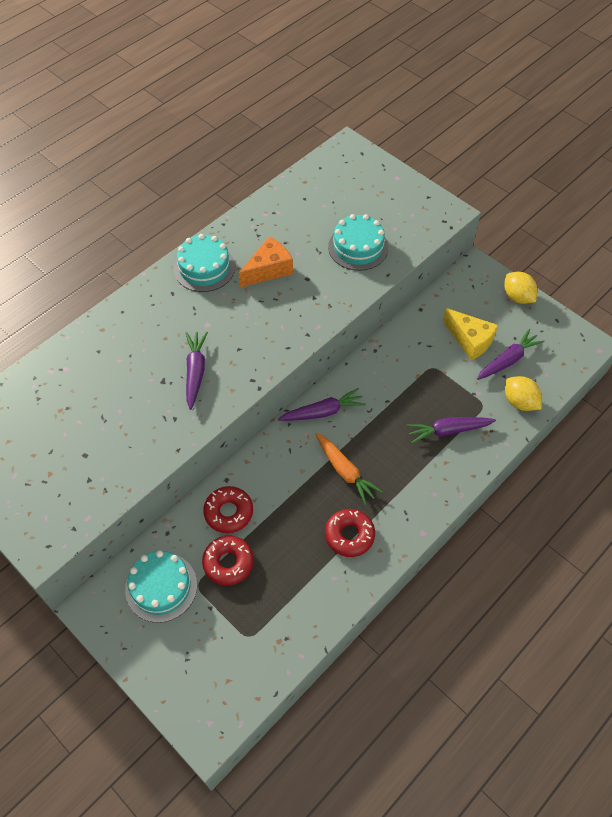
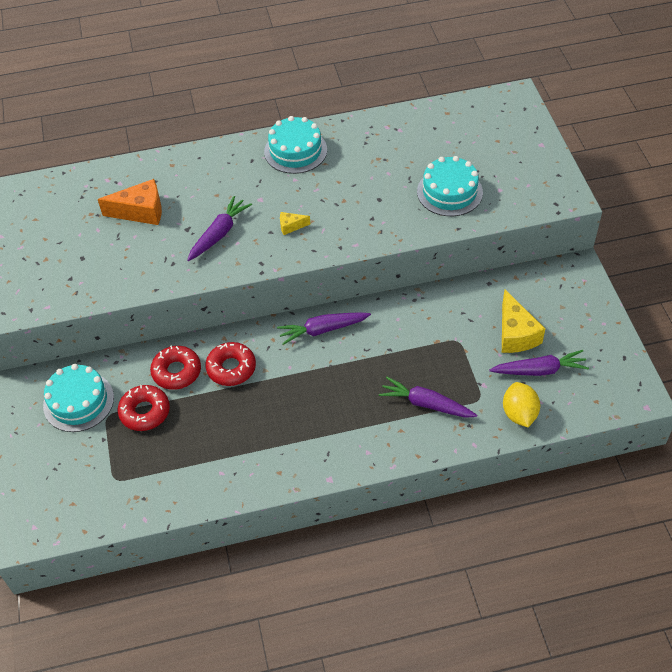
camera: 35 degrees right, 5 degrees down
orange cheese [239,237,293,287] -> orange cheese moved to [98,179,162,225]
purple carrot [278,388,366,421] -> purple carrot turned 150 degrees clockwise [277,312,371,345]
orange carrot [316,433,383,505] -> none
red donut [325,509,375,557] -> red donut moved to [205,342,256,386]
yellow lemon [504,272,537,304] -> none
none -> yellow cheese [280,212,310,235]

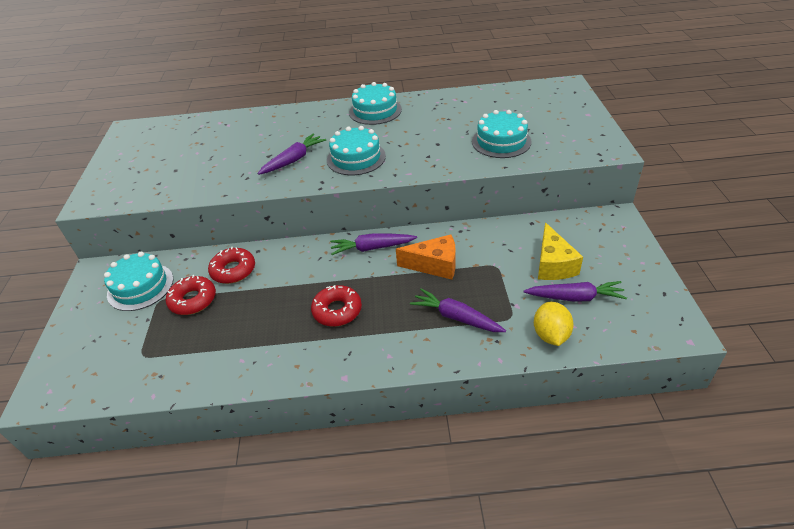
camera: 10 degrees right, 10 degrees down
orange cheese [98,179,162,225] -> orange cheese moved to [396,234,455,280]
red donut [205,342,256,386] -> red donut moved to [311,285,362,327]
yellow cheese [280,212,310,235] -> turquoise cake [327,126,386,175]

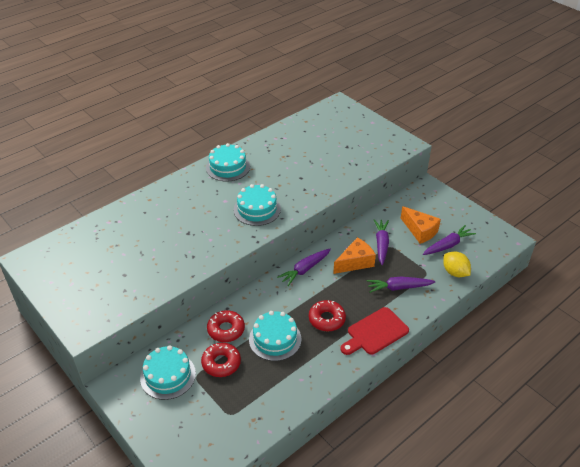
camera: 40 degrees left, 0 degrees up
purple carrot [258,134,326,175] -> purple carrot moved to [374,219,389,265]
turquoise cake [472,110,532,158] -> turquoise cake moved to [249,311,302,361]
yellow cheese [538,222,583,280] -> orange cheese [401,206,441,244]
none -> red cutting board [340,307,409,355]

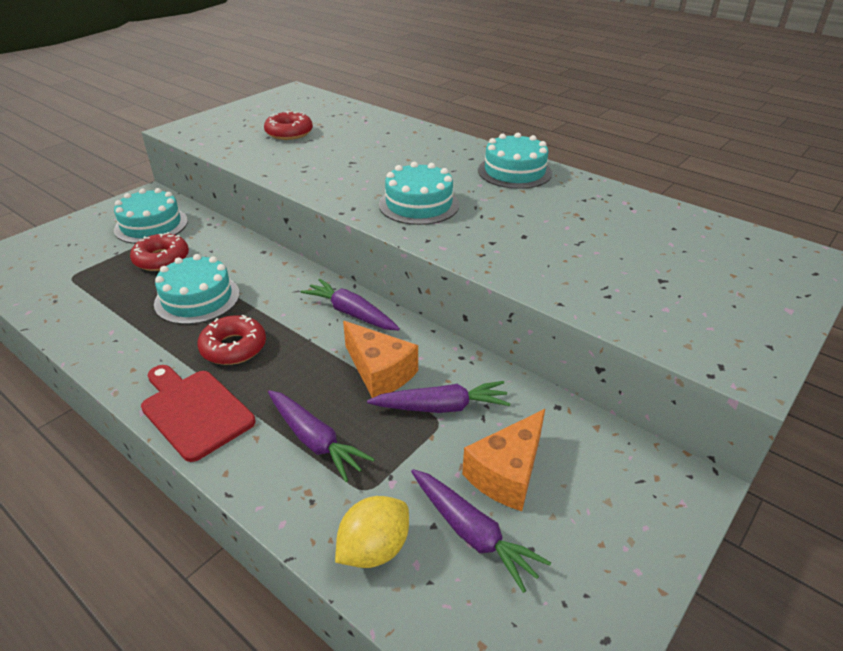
camera: 80 degrees right, 5 degrees down
red donut [207,310,245,342] -> red donut moved to [264,110,313,140]
purple carrot [367,277,435,293] -> purple carrot turned 150 degrees clockwise [268,390,375,482]

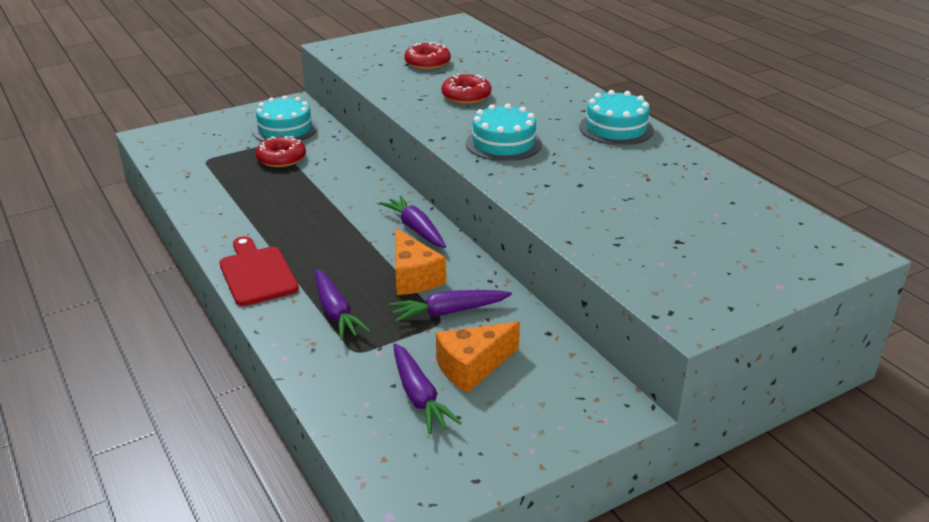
camera: 20 degrees right, 5 degrees down
turquoise cake [154,254,240,324] -> none
red donut [198,315,266,365] -> red donut moved to [441,74,491,104]
yellow lemon [335,496,409,568] -> none
purple carrot [367,381,511,413] -> purple carrot turned 150 degrees clockwise [389,290,512,322]

